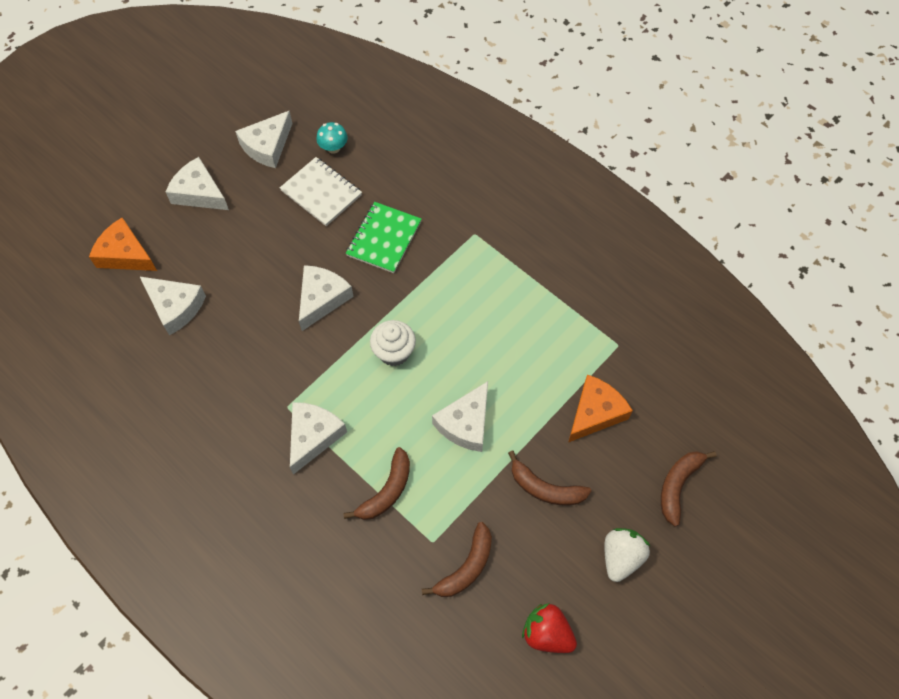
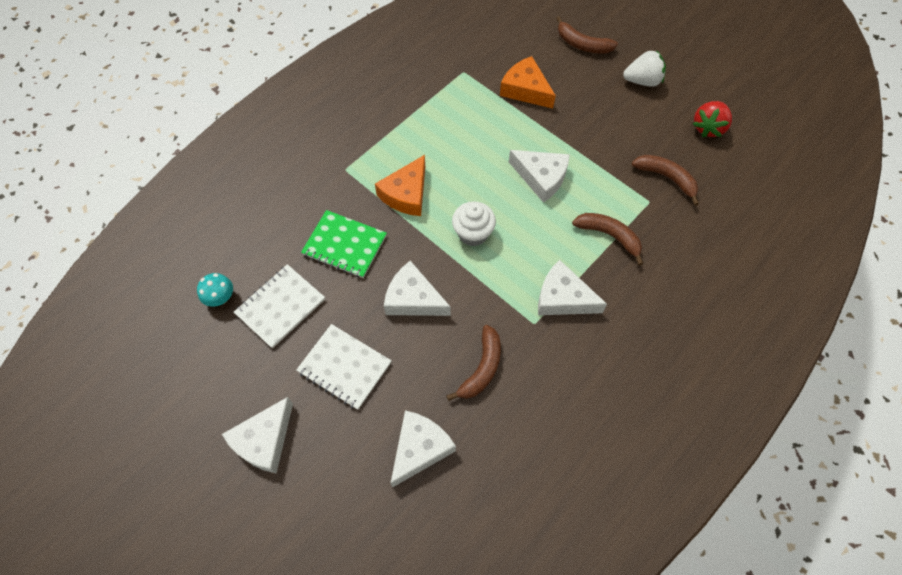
camera: 90 degrees left, 0 degrees up
orange cheese [89,218,157,271] -> orange cheese moved to [375,155,425,216]
white cheese [235,111,293,168] -> none
brown banana [508,450,591,505] -> brown banana moved to [446,325,501,401]
white strawberry [604,528,650,582] -> white strawberry turned 150 degrees clockwise [623,50,666,87]
none -> white notebook [296,324,392,410]

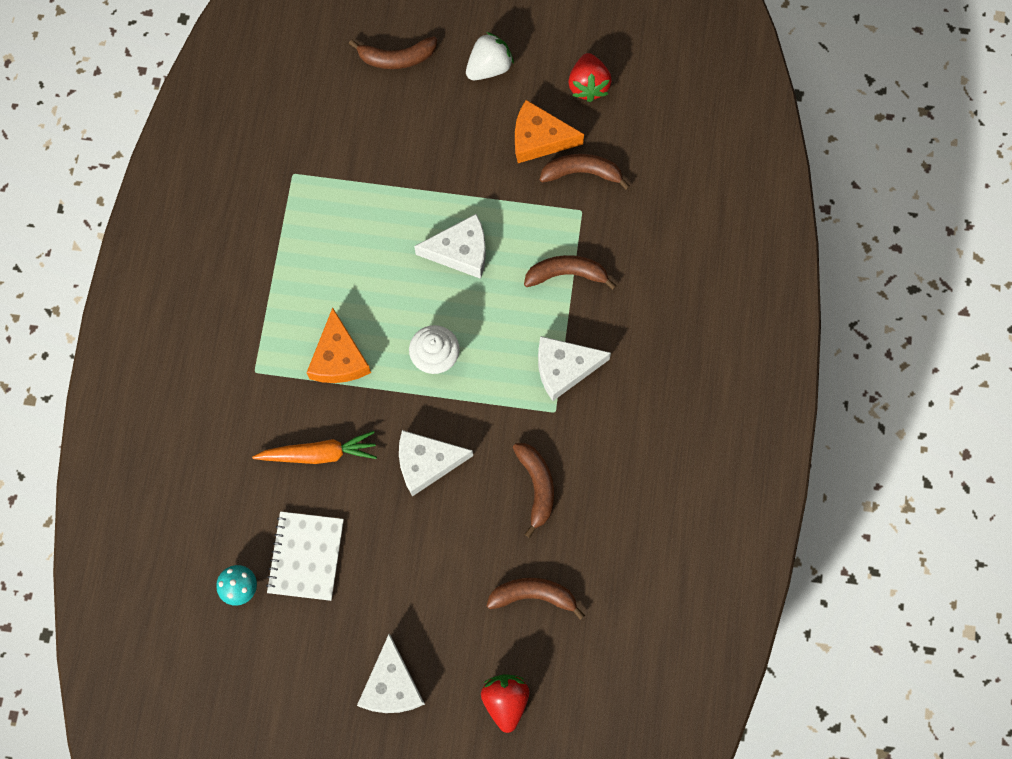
camera: 35 degrees left, 10 degrees up
white notebook [296,324,392,410] -> none
green notebook [301,210,387,278] -> orange carrot [252,431,377,464]
white cheese [391,410,456,488] -> brown banana [487,578,585,620]
orange cheese [500,56,556,109] -> orange cheese moved to [515,100,584,163]
none -> red strawberry [481,674,529,733]

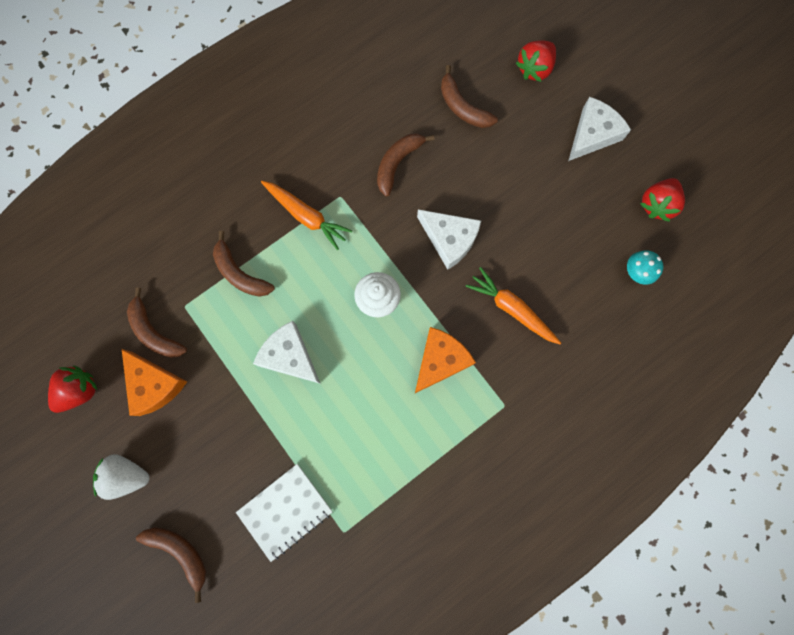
camera: 135 degrees left, 5 degrees up
white notebook [266,511,344,601] -> white notebook moved to [236,464,332,562]
white cheese [538,336,611,401] -> orange carrot [261,181,352,250]
none -> red strawberry [640,178,685,222]

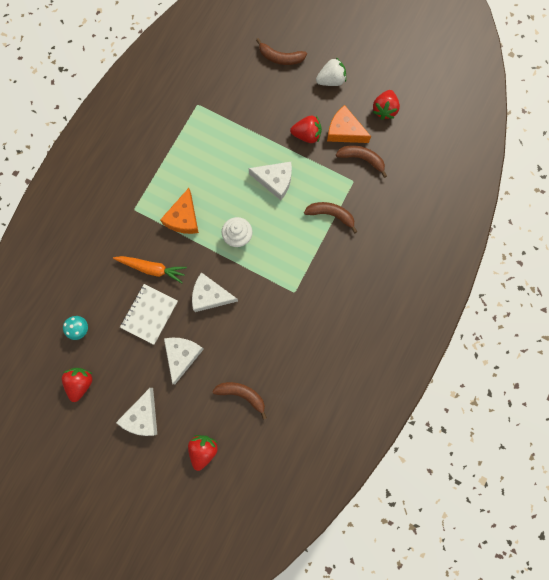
camera: 155 degrees right, 0 degrees up
white notebook [236,464,332,562] -> white notebook moved to [120,284,178,345]
orange carrot [261,181,352,250] -> none
brown banana [377,134,435,196] -> none
none -> white cheese [164,338,204,384]
none -> red strawberry [290,116,322,143]

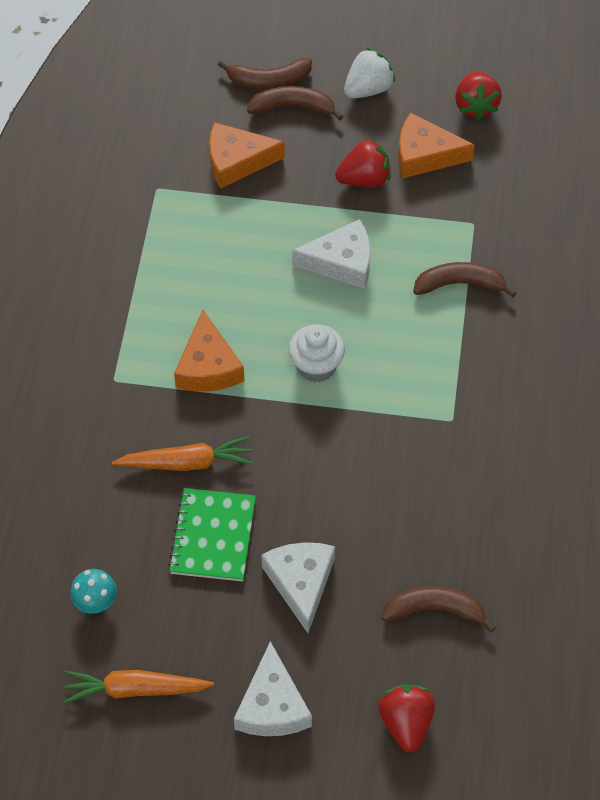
camera: 20 degrees left, 20 degrees down
red strawberry [62,368,93,402] -> orange carrot [63,670,214,704]
white notebook [120,284,178,345] -> green notebook [168,488,256,581]
white cheese [192,272,238,312] -> none
brown banana [336,145,387,178] -> brown banana moved to [247,86,343,120]
none -> orange cheese [209,122,285,189]

